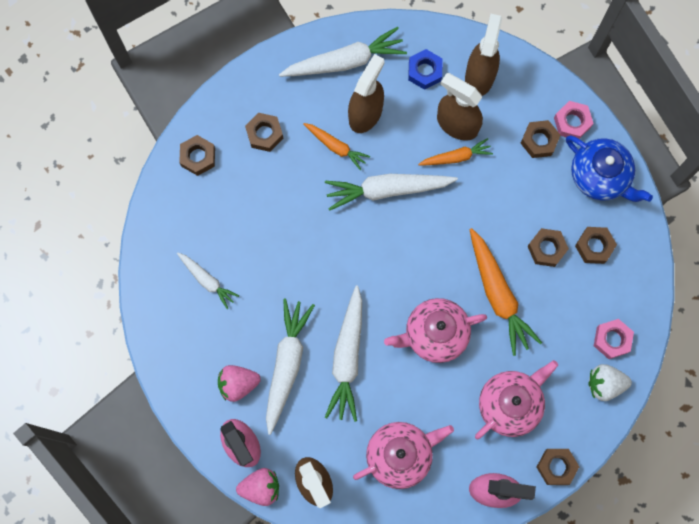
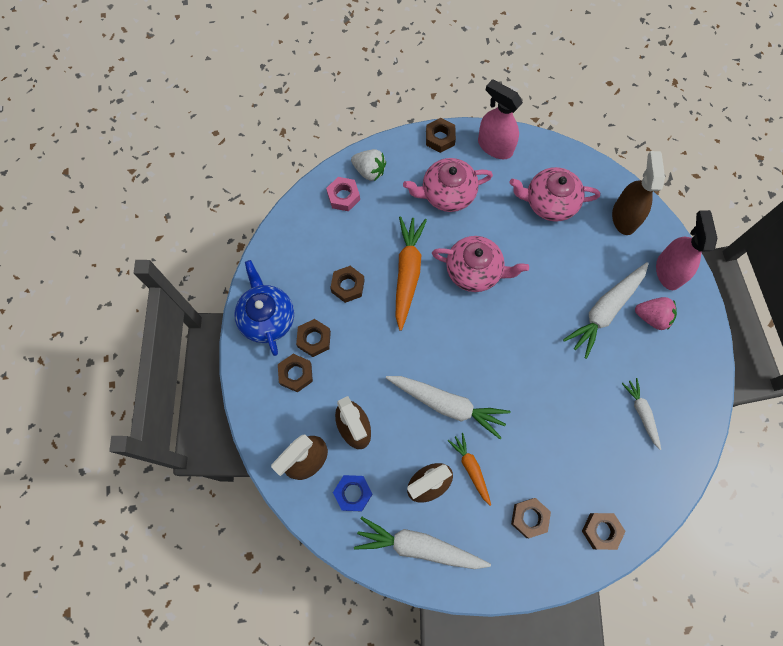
camera: 150 degrees left, 5 degrees down
pink strawberry [236,468,279,506] -> none
white carrot [325,285,362,422] -> none
orange carrot [418,138,493,166] -> none
pink nut [554,101,594,139] -> none
brown nut [575,227,617,264] -> brown nut moved to [296,319,331,357]

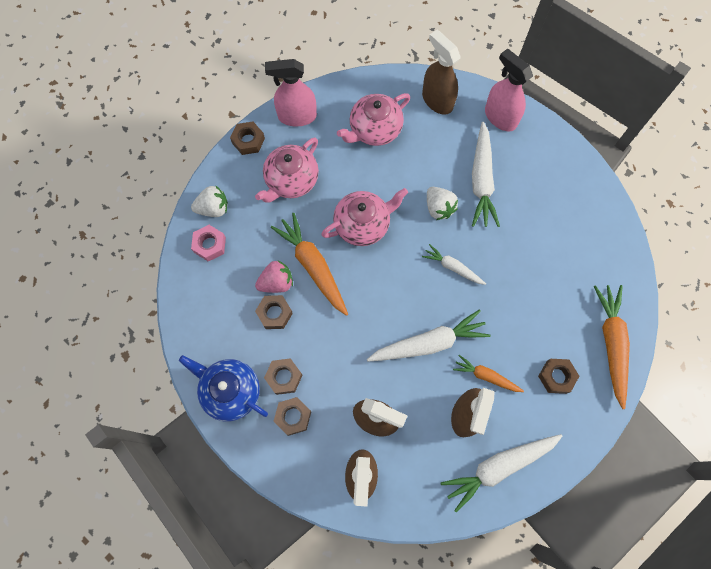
camera: 40 degrees left, 0 degrees up
blue nut [333,475,373,511] -> none
brown nut [582,513,626,550] -> orange carrot [594,285,630,409]
white carrot [622,378,661,450] -> white carrot moved to [422,244,486,285]
pink strawberry [635,297,677,330] -> pink strawberry moved to [255,260,293,293]
none -> white strawberry [427,187,458,220]

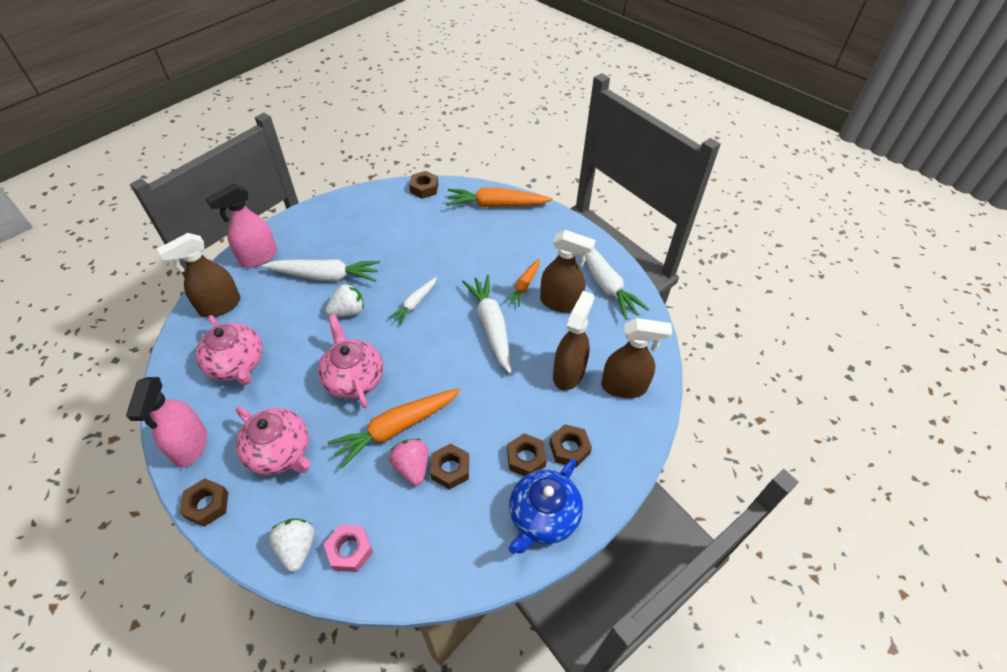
camera: 90 degrees left, 20 degrees down
brown nut [538,359,579,394] -> brown nut moved to [409,171,438,199]

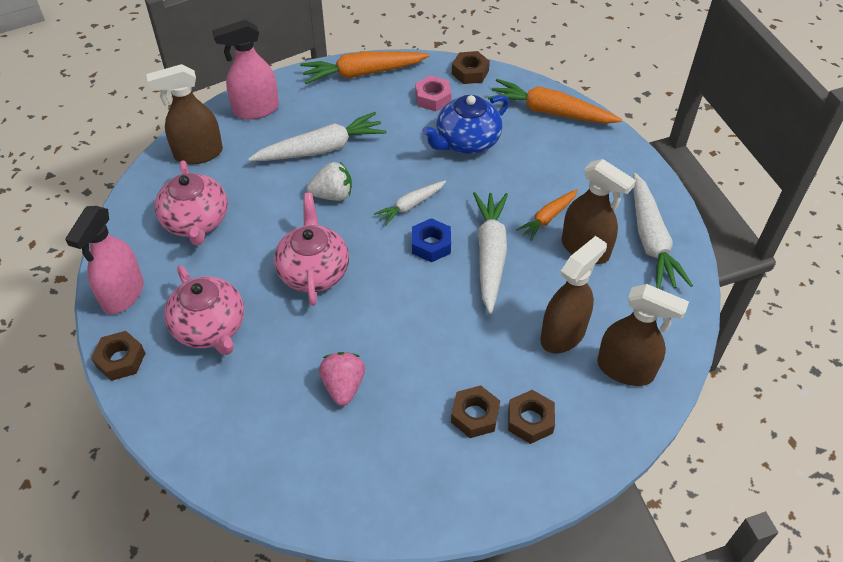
camera: 20 degrees right, 0 degrees up
white carrot [262,259,380,282] -> white carrot turned 45 degrees counterclockwise [248,112,387,161]
white strawberry [269,519,315,572] -> none
pink nut [324,525,373,572] -> pink nut moved to [415,75,452,111]
orange carrot [327,388,461,468] -> orange carrot moved to [300,51,430,84]
brown nut [430,443,469,489] -> none
blue teapot [509,459,583,554] -> blue teapot moved to [422,95,509,154]
none -> blue nut [412,218,451,262]

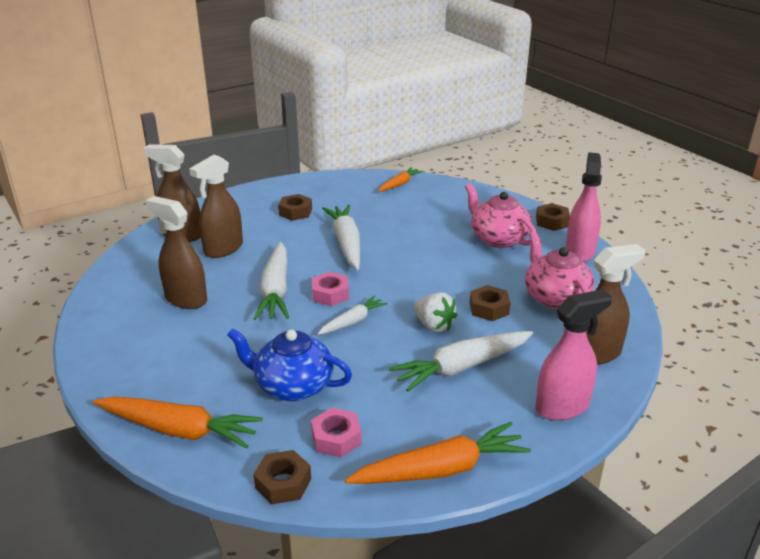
camera: 175 degrees right, 20 degrees down
pink teapot [274,193,349,306] -> none
white strawberry [307,162,352,201] -> white strawberry turned 120 degrees counterclockwise [414,292,457,332]
pink strawberry [319,352,365,406] -> none
blue nut [412,218,451,262] -> pink nut [312,272,349,306]
blue teapot [422,95,509,154] -> blue teapot turned 120 degrees counterclockwise [227,328,352,401]
brown nut [508,390,555,444] -> brown nut moved to [470,285,510,321]
orange carrot [516,189,578,241] -> orange carrot moved to [378,167,423,192]
white carrot [633,173,693,289] -> white carrot moved to [322,205,360,270]

